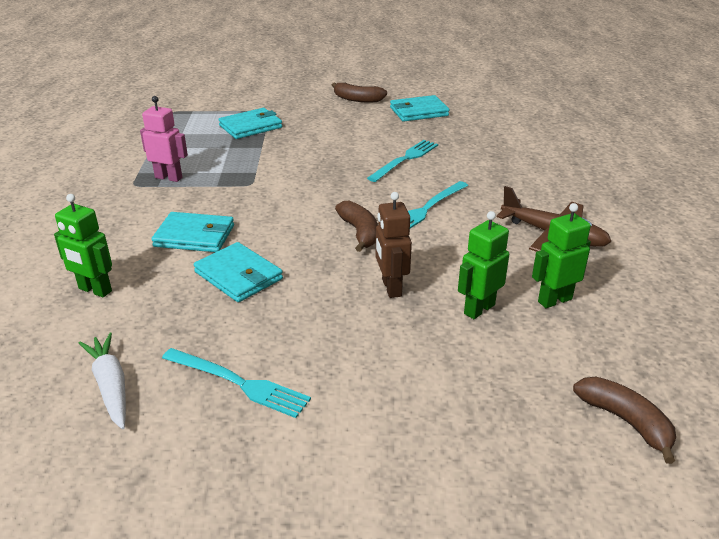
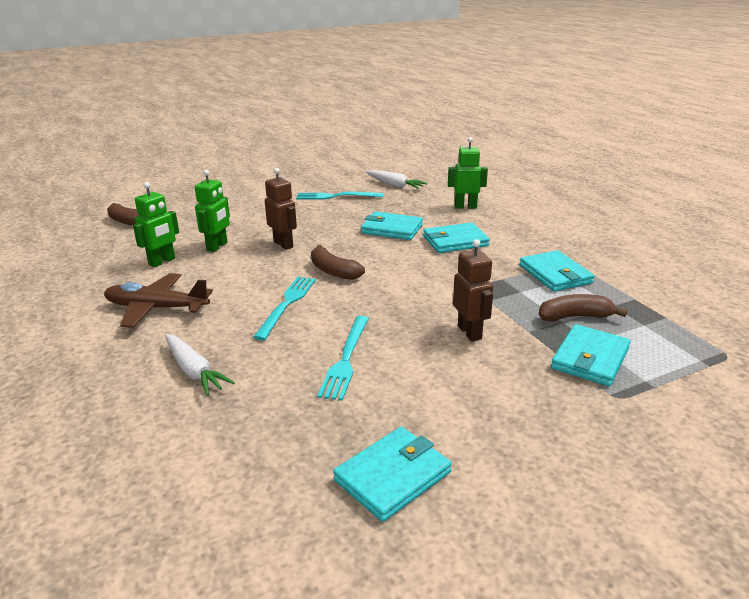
camera: 155 degrees right, 5 degrees down
pink robot [140,96,188,182] -> turquoise wallet [520,250,594,292]
brown banana [332,82,387,102] -> brown banana moved to [539,294,627,322]
none -> white carrot [165,334,235,396]
none -> brown robot [453,239,493,341]

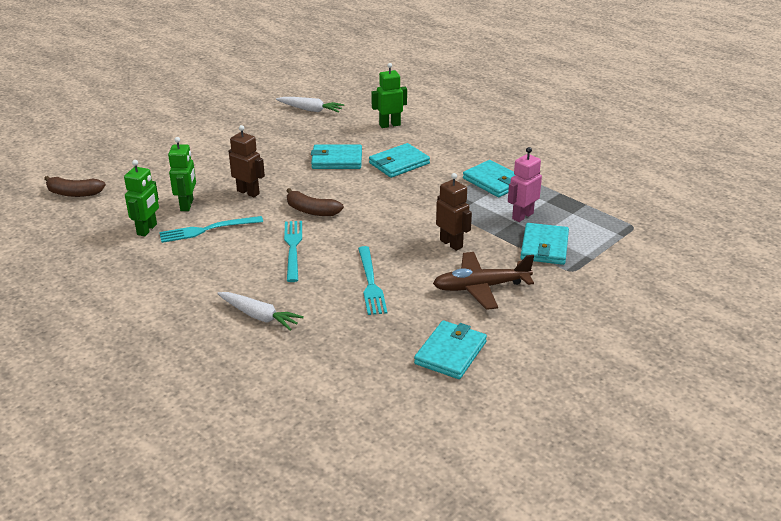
camera: 20 degrees left, 5 degrees up
brown plane [104,273,213,328] -> brown plane moved to [433,252,534,310]
turquoise fork [296,192,384,199] -> turquoise fork moved to [159,216,263,243]
brown banana [539,294,627,322] -> pink robot [508,147,542,222]

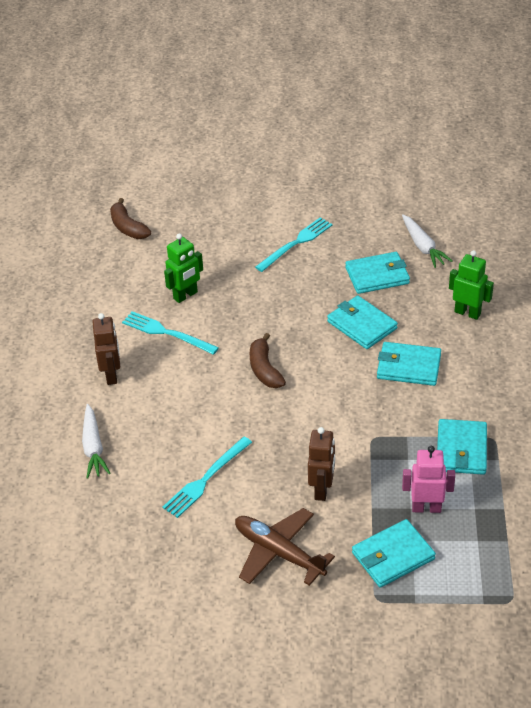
camera: 50 degrees right, 10 degrees up
green robot [124,160,159,236] -> none
brown robot [229,125,265,197] -> brown robot moved to [92,313,120,385]
turquoise fork [284,221,302,282] -> turquoise fork moved to [255,217,333,272]
turquoise wallet [414,320,487,379] -> turquoise wallet moved to [345,252,410,294]

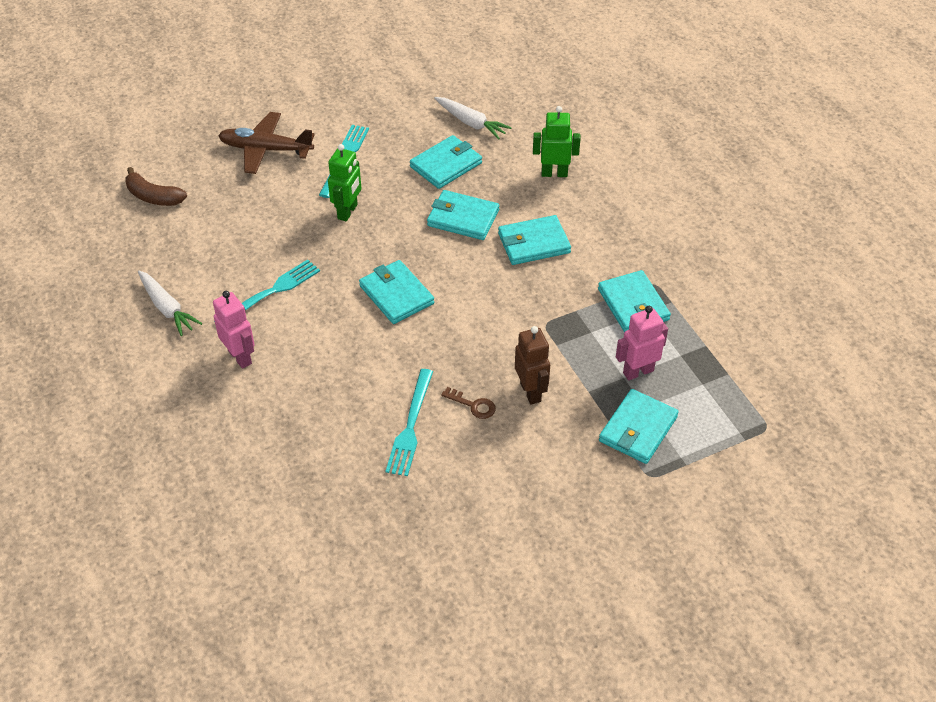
camera: 30 degrees left, 5 degrees up
white carrot [82,404,111,479] -> white carrot moved to [138,270,202,336]
brown robot [92,313,120,385] -> pink robot [213,291,255,369]
turquoise fork [122,311,219,355] -> turquoise fork turned 135 degrees clockwise [214,259,320,322]
green robot [164,233,203,303] -> green robot moved to [328,144,361,221]
brown plane [235,508,335,586] -> brown plane moved to [218,112,315,174]
brown banana [250,333,286,388] -> turquoise wallet [359,260,434,324]
none -> brown key [441,387,496,419]

